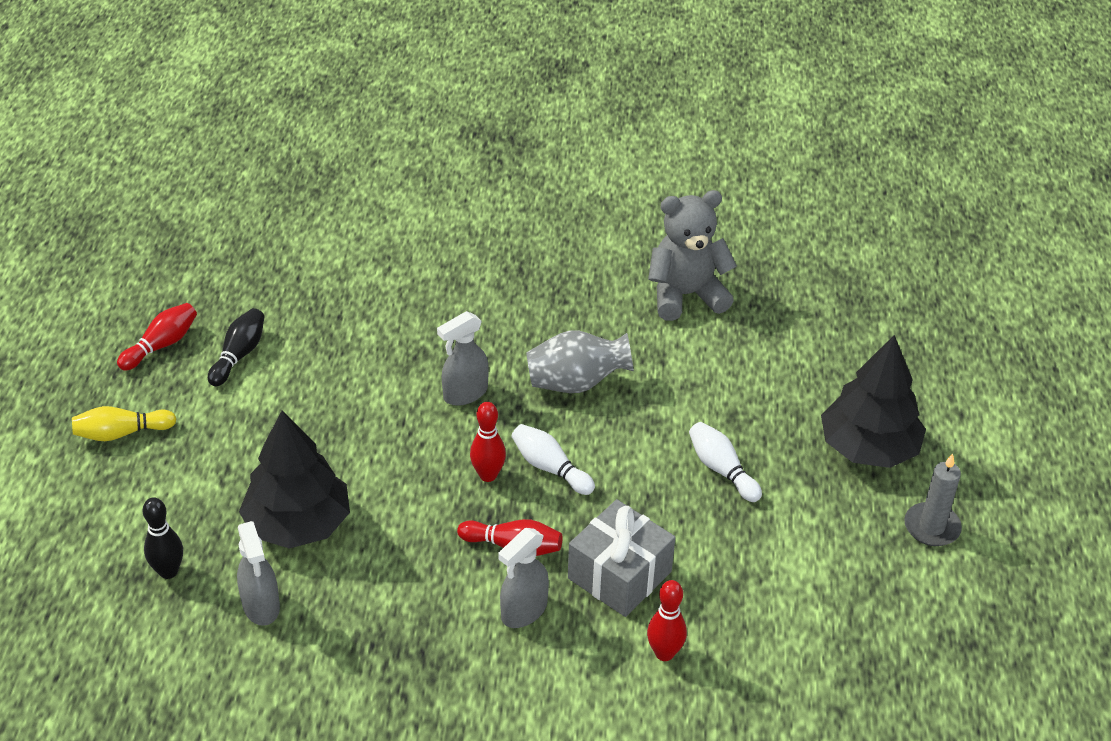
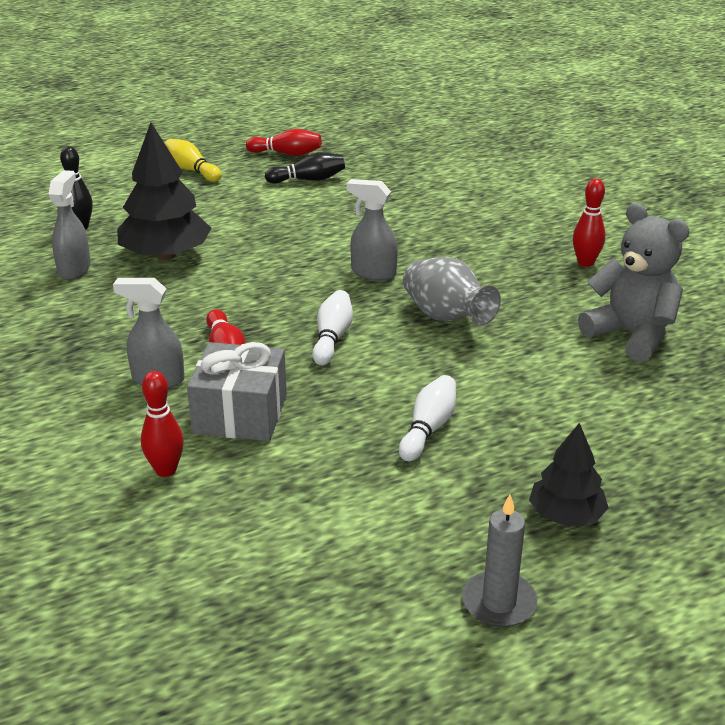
camera: 60 degrees right, 10 degrees down
grey spray bottle [237,521,280,626] -> grey spray bottle turned 150 degrees clockwise [49,170,91,280]
red bowling pin [470,402,506,482] -> red bowling pin moved to [573,179,605,267]
black tree [821,335,926,468] -> black tree [529,423,609,527], size x0.60

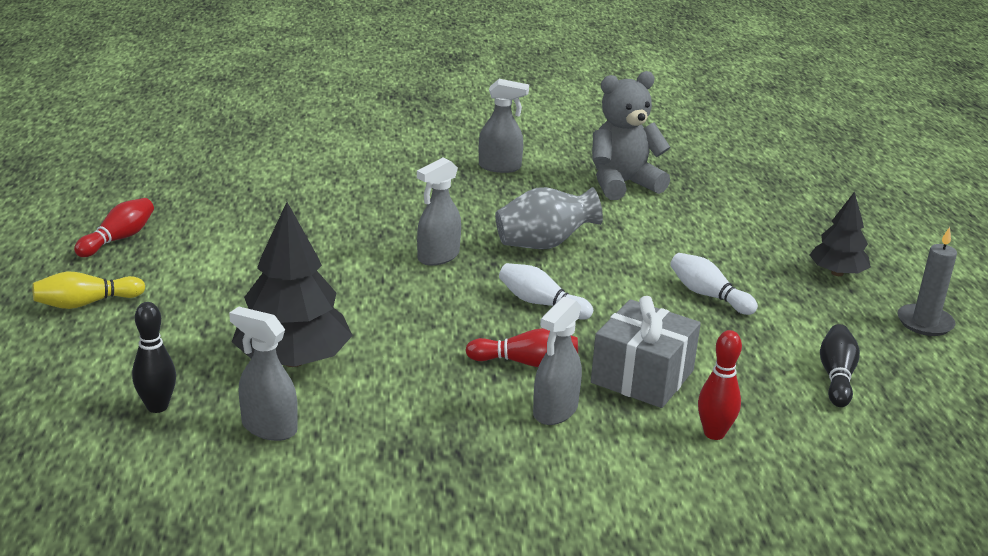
camera: 70 degrees left, 5 degrees down
black bowling pin [265,152,345,183] -> black bowling pin moved to [820,324,860,407]
red bowling pin [573,179,605,267] -> grey spray bottle [479,79,529,173]

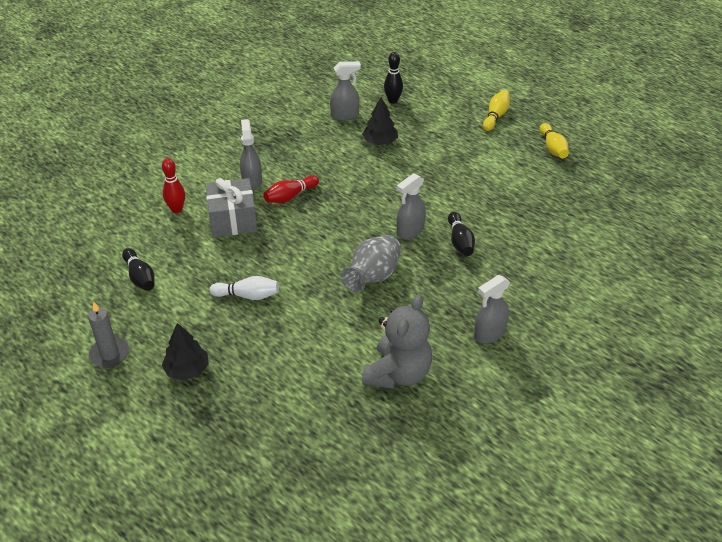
camera: 140 degrees right, 15 degrees up
red bowling pin [74,198,154,257] -> yellow bowling pin [540,123,569,158]
black tree [232,202,353,367] -> black tree [362,97,398,145], size x0.60
grey spray bottle [417,158,461,266] -> grey spray bottle turned 135 degrees counterclockwise [397,173,426,239]
white bowling pin [499,263,593,320] -> none
none -> black bowling pin [448,212,475,256]

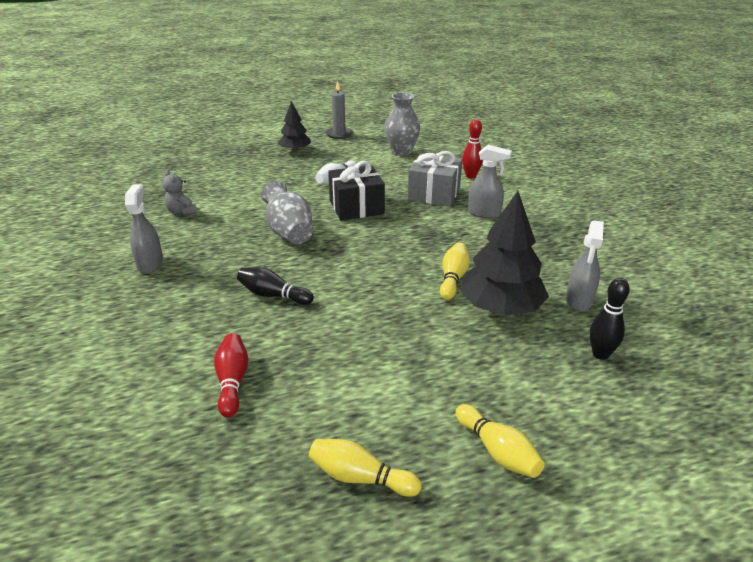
camera: 120 degrees right, 10 degrees down
black bowling pin [122,248,155,291] -> grey vase [384,92,420,156]
red bowling pin [263,175,319,203] -> red bowling pin moved to [214,333,249,417]
black tree [362,97,398,145] -> black tree [459,191,549,316], size x1.67
grey teddy bear [362,295,432,389] -> grey teddy bear [163,170,197,215], size x0.51
grey spray bottle [397,173,426,239] -> none
none -> black gift [328,161,385,220]
none -> yellow bowling pin [440,242,470,300]

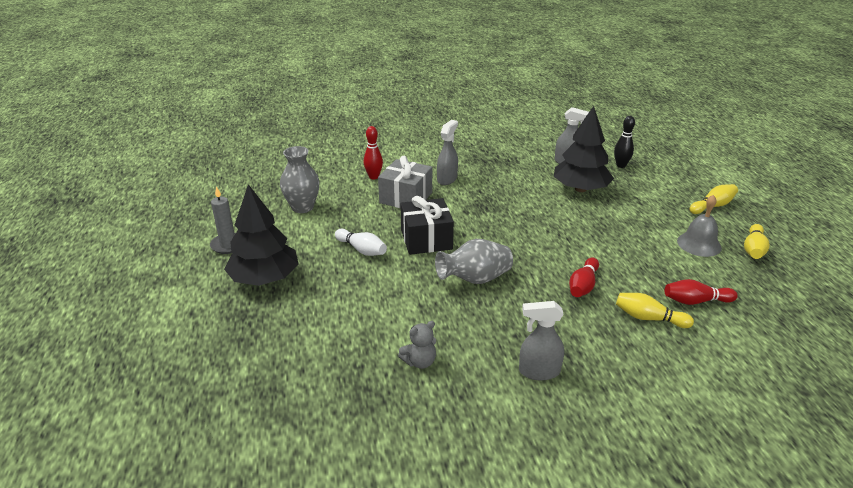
camera: 85 degrees left, 0 degrees up
black bowling pin [237,267,314,305] -> red bowling pin [569,258,599,297]
black tree [278,101,311,152] -> black tree [224,184,299,286], size x1.67
yellow bowling pin [440,242,470,300] -> yellow bowling pin moved to [616,293,694,328]
none -> grey bell [677,195,722,257]

